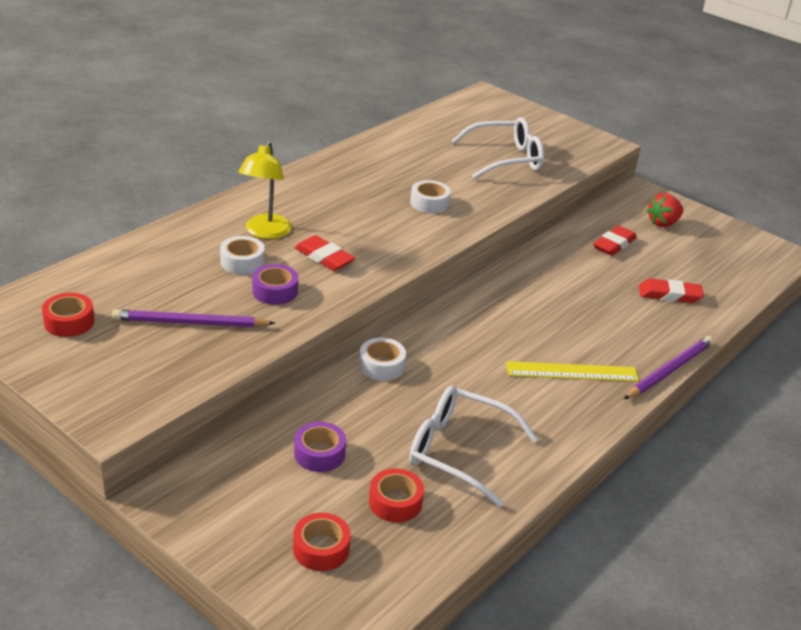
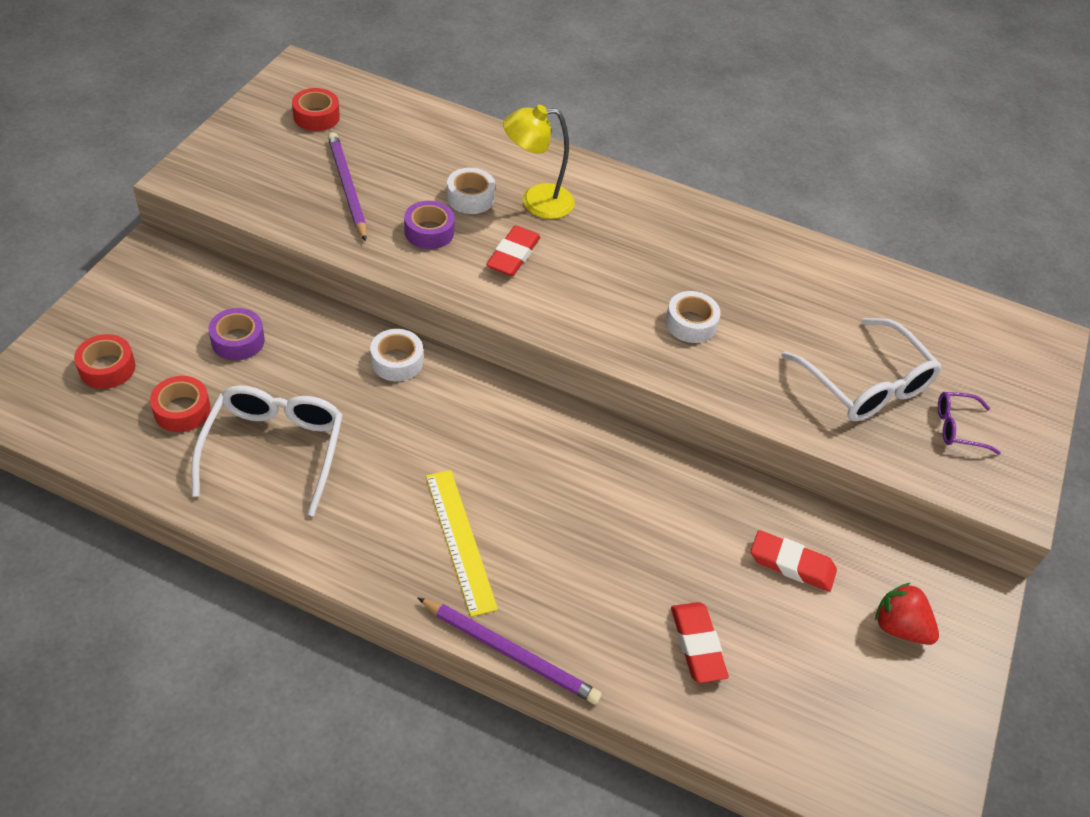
camera: 70 degrees right, 15 degrees up
none -> purple glasses [938,392,1001,455]

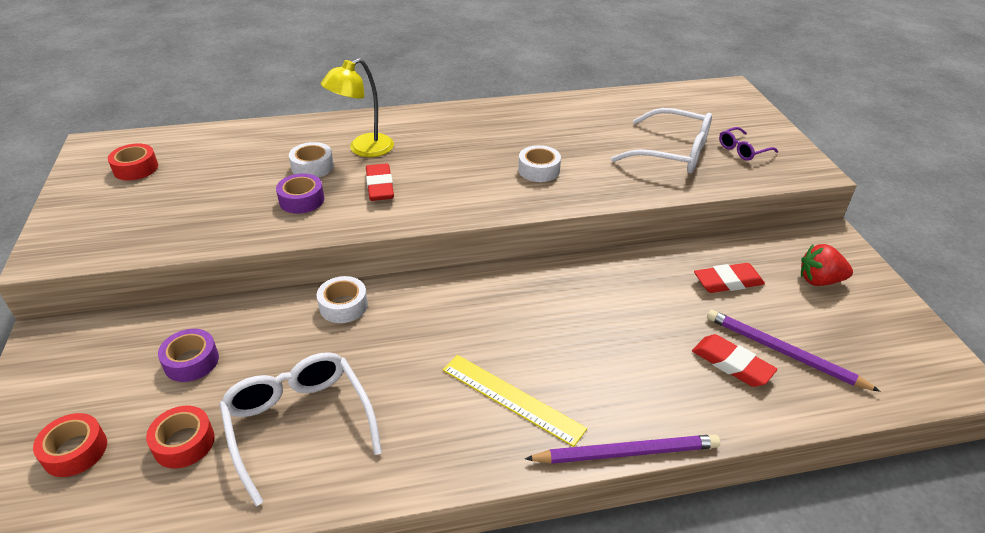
camera: 30 degrees left, 10 degrees down
purple pencil [328,132,367,241] -> purple pencil moved to [707,310,881,392]

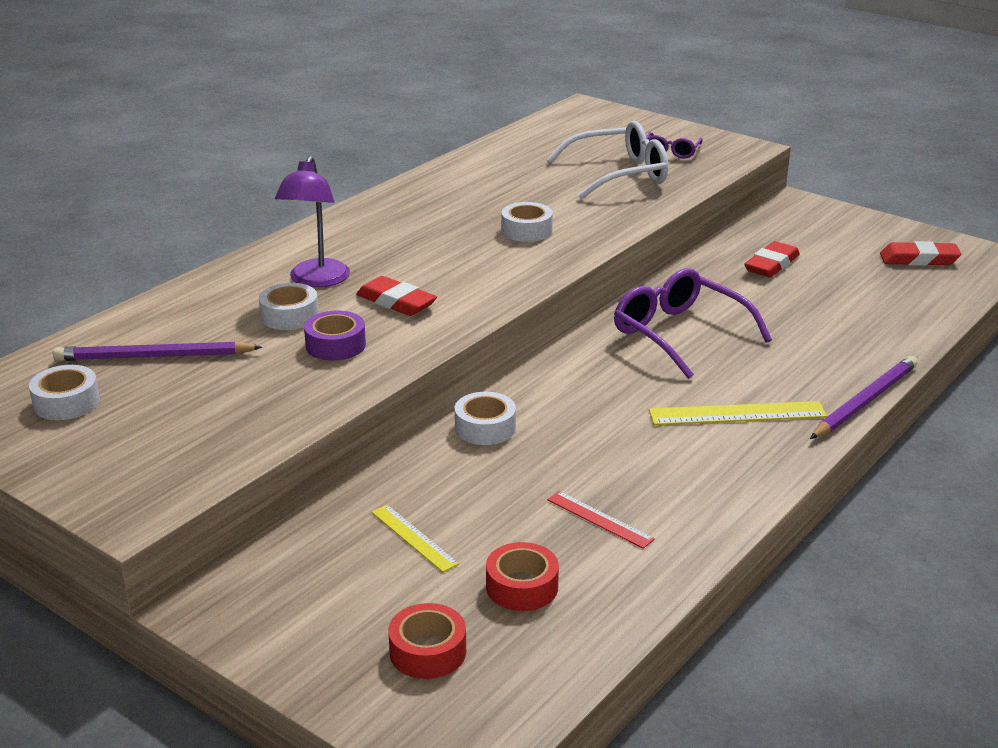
camera: 40 degrees left, 10 degrees down
red tape [108,143,158,181] -> white tape [29,365,100,420]
purple tape [158,329,219,382] -> yellow ruler [372,505,459,572]
white glasses [219,352,382,506] -> red ruler [547,491,655,549]
yellow lamp [321,58,394,157] -> purple lamp [275,156,350,288]
red eraser [692,334,777,387] -> red eraser moved to [880,241,961,266]
purple pencil [707,310,881,392] -> purple pencil moved to [53,341,262,361]
red strawberry [801,244,853,286] -> none
none -> purple glasses [614,268,772,379]

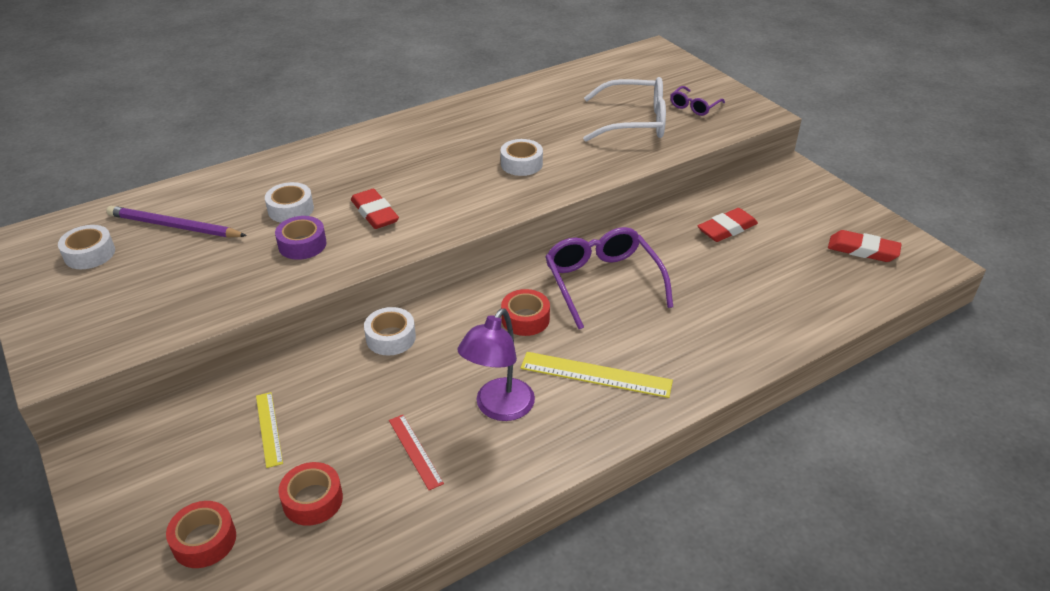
camera: 20 degrees right, 10 degrees up
purple lamp [275,156,350,288] -> purple lamp moved to [458,308,535,421]
purple pencil [810,356,918,439] -> none
none -> red tape [501,289,550,336]

